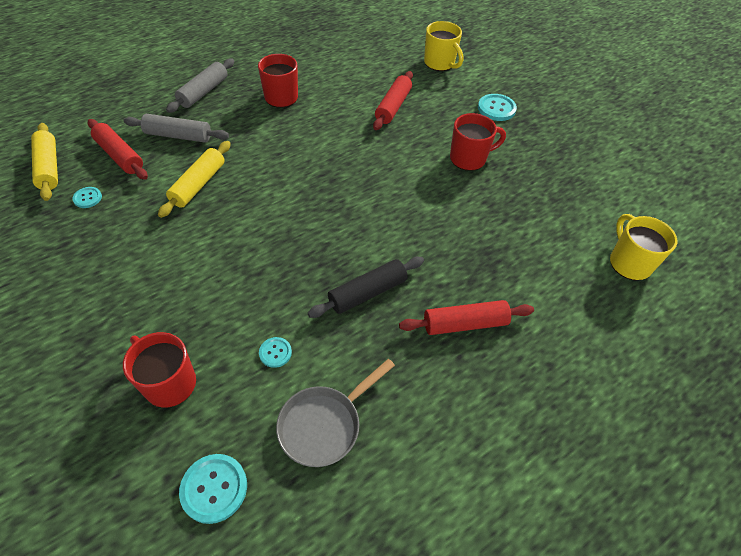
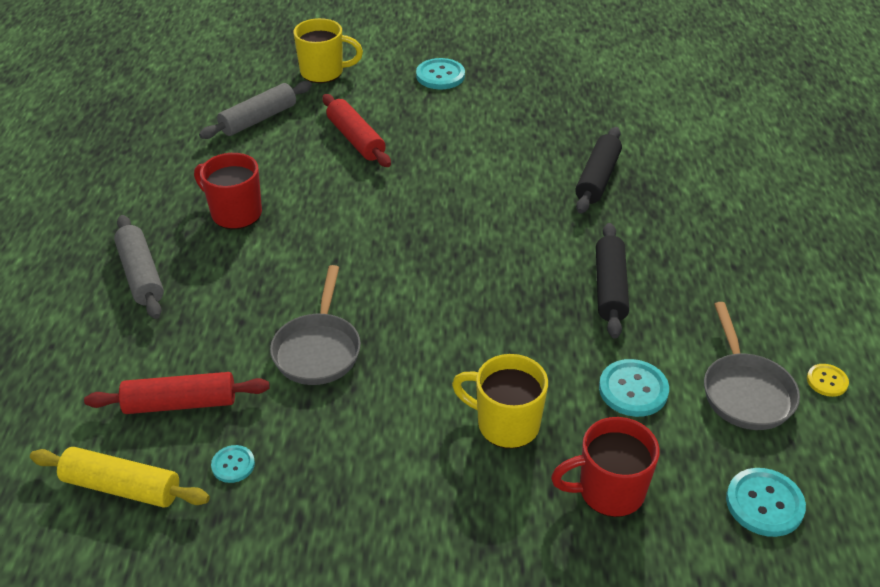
camera: 50 degrees left, 10 degrees down
grey rolling pin [123,114,229,143] -> grey rolling pin moved to [199,81,312,139]
yellow rolling pin [158,141,231,218] -> grey pan [270,265,361,385]
turquoise button [259,337,292,368] -> turquoise button [599,359,669,417], size x1.72
red rolling pin [399,300,534,335] -> none
red mug [450,113,506,171] -> none
yellow mug [610,214,677,280] -> yellow mug moved to [452,354,548,449]
none -> black rolling pin [575,127,622,214]
none -> yellow button [807,364,849,397]

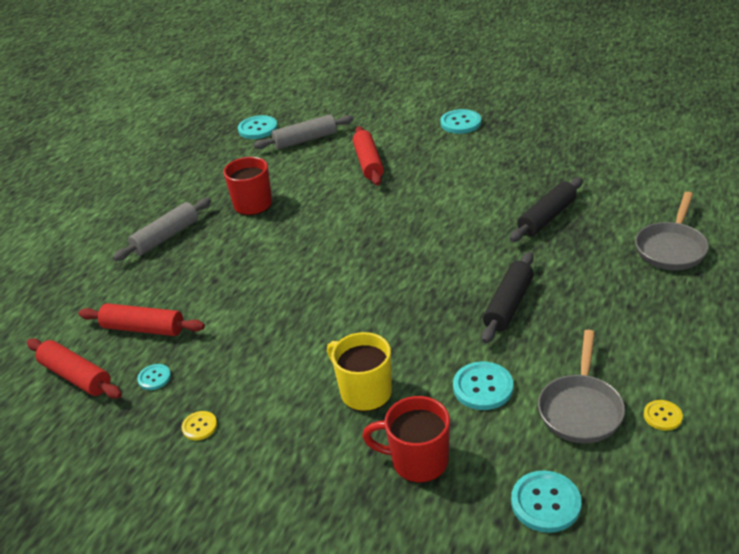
camera: 25 degrees right, 5 degrees down
yellow rolling pin [30,447,210,508] -> red rolling pin [27,338,122,399]
grey rolling pin [114,215,164,319] -> grey rolling pin turned 45 degrees clockwise [113,198,211,261]
grey pan [270,265,361,385] -> grey pan moved to [635,192,709,270]
yellow mug [293,18,363,83] -> none
none -> yellow button [182,411,217,440]
none -> turquoise button [238,115,277,139]

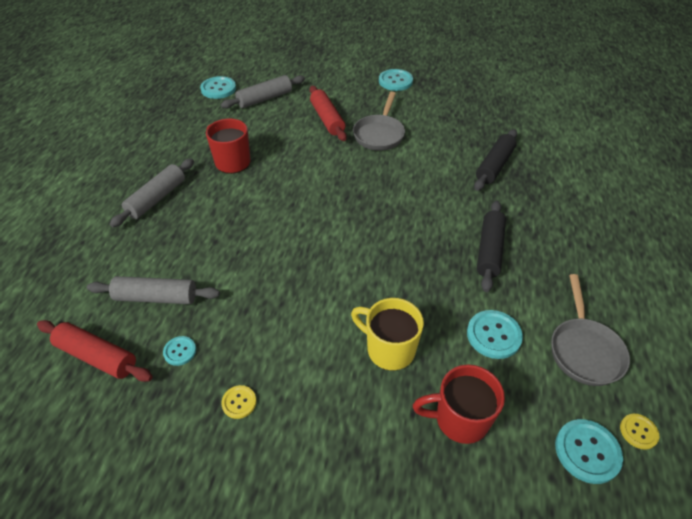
camera: 15 degrees left, 10 degrees up
red rolling pin [79,303,205,336] -> grey rolling pin [87,276,220,304]
grey pan [635,192,709,270] -> grey pan moved to [353,92,405,151]
yellow button [644,400,683,431] -> yellow button moved to [620,414,659,450]

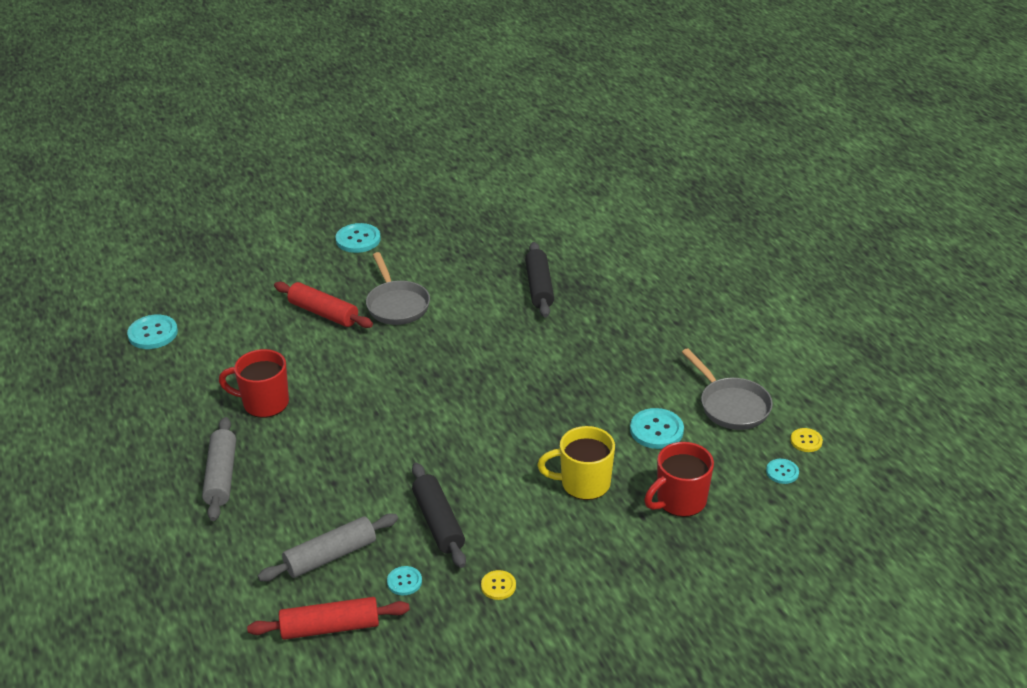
camera: 35 degrees left, 10 degrees down
grey rolling pin [221,75,305,109] -> none
black rolling pin [477,201,506,292] -> black rolling pin moved to [412,463,466,568]
turquoise button [555,419,623,484] -> turquoise button [766,459,799,484], size x0.58

